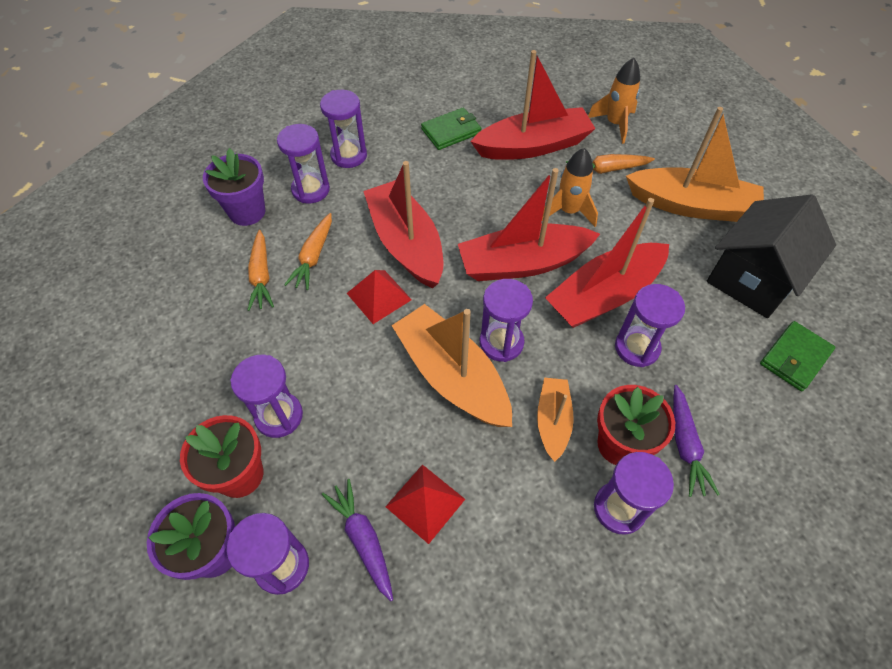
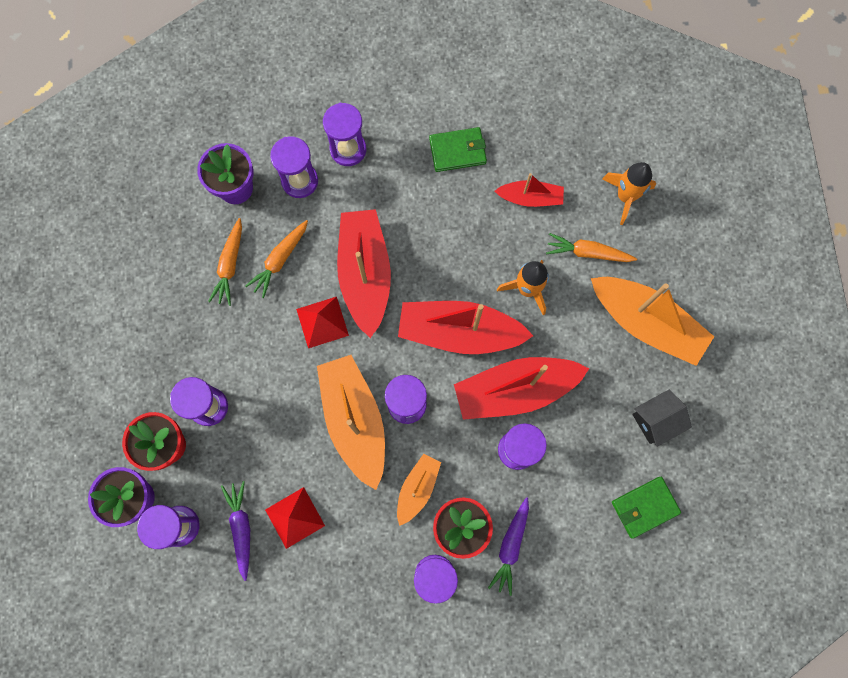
camera: 20 degrees right, 20 degrees up
red boat [470,50,596,160] -> red boat [495,173,564,207], size x0.54
black house [707,194,836,318] -> black house [632,390,692,447], size x0.54

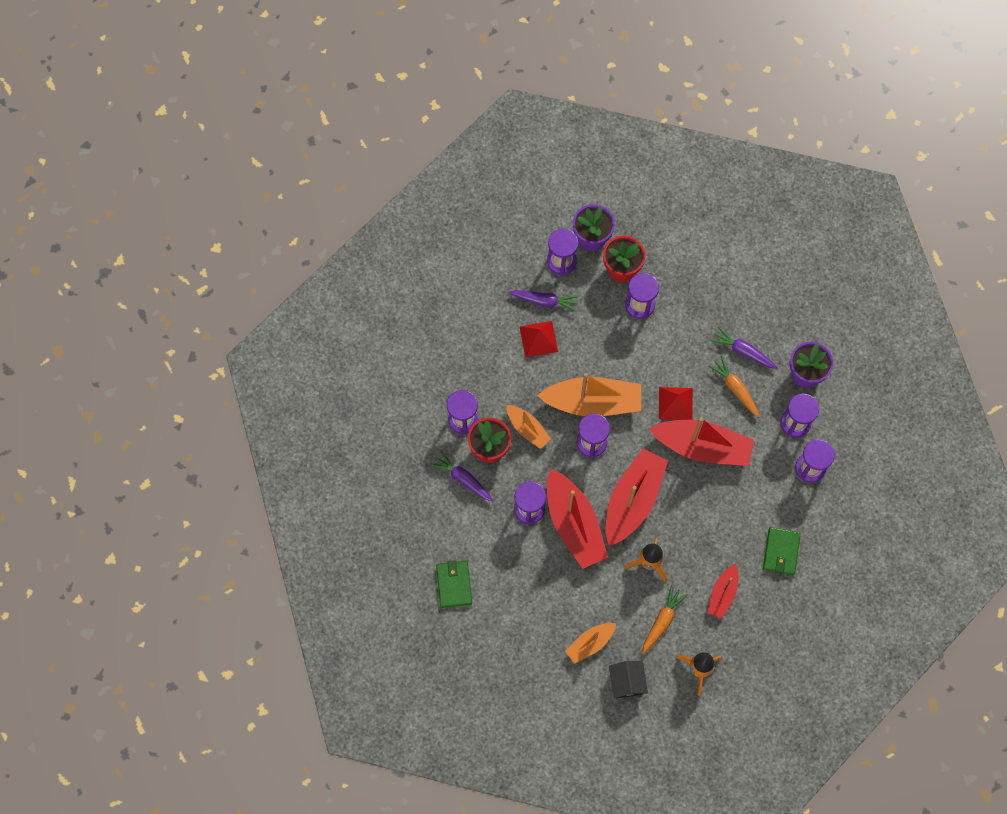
camera: 110 degrees right, 5 degrees down
orange carrot [208,218,242,306] -> purple carrot [710,327,778,369]
red boat [454,357,589,420] -> red boat turned 150 degrees clockwise [547,469,608,569]
orange boat [591,277,714,366] -> orange boat [565,623,616,664], size x0.54
black house [632,390,692,447] -> black house moved to [609,661,648,698]

